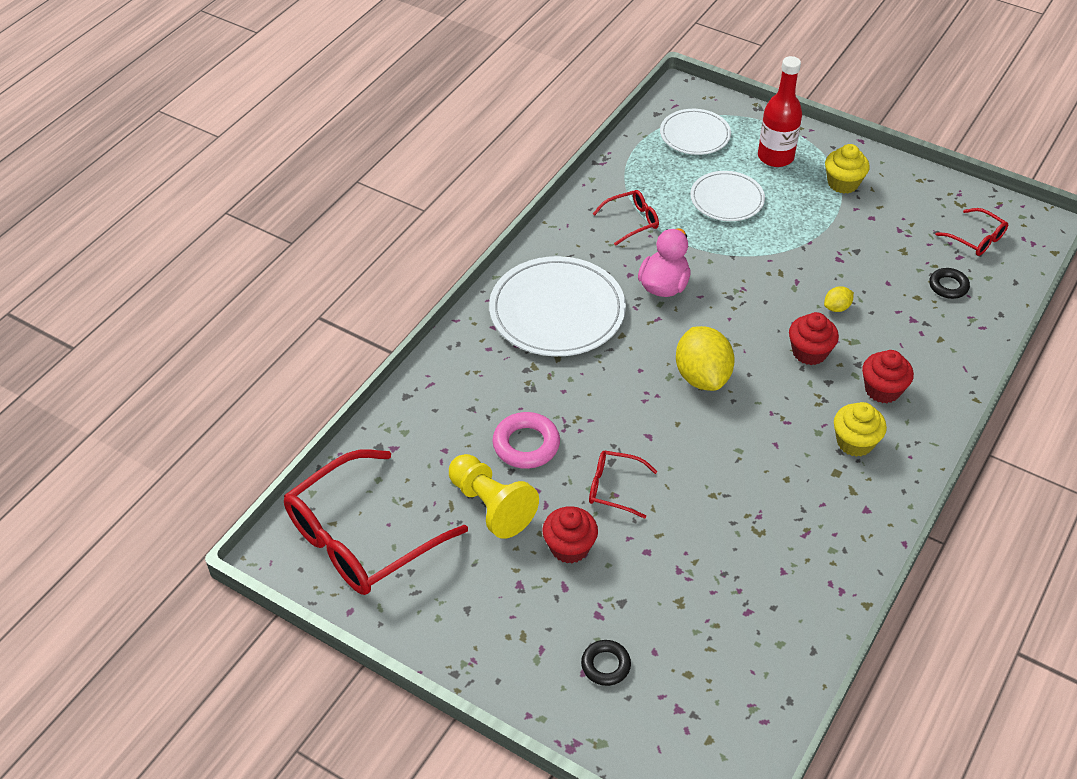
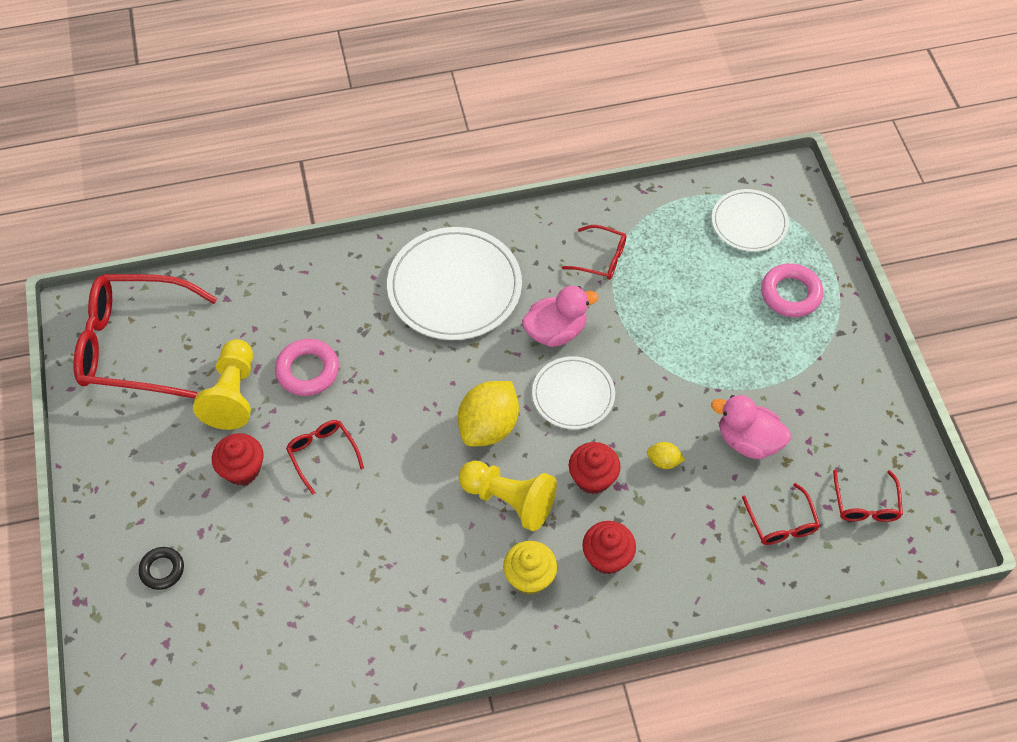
camera: 45 degrees right, 10 degrees up
white plate [690,171,765,221] -> white plate moved to [532,356,615,429]
red bottle [758,56,802,167] -> pink ring [761,263,823,317]
yellow cupcake [825,144,869,193] -> none
black ring [929,268,970,299] -> red glasses [742,483,820,545]
none -> yellow pawn [459,461,557,531]
none -> pink duck [711,395,791,460]

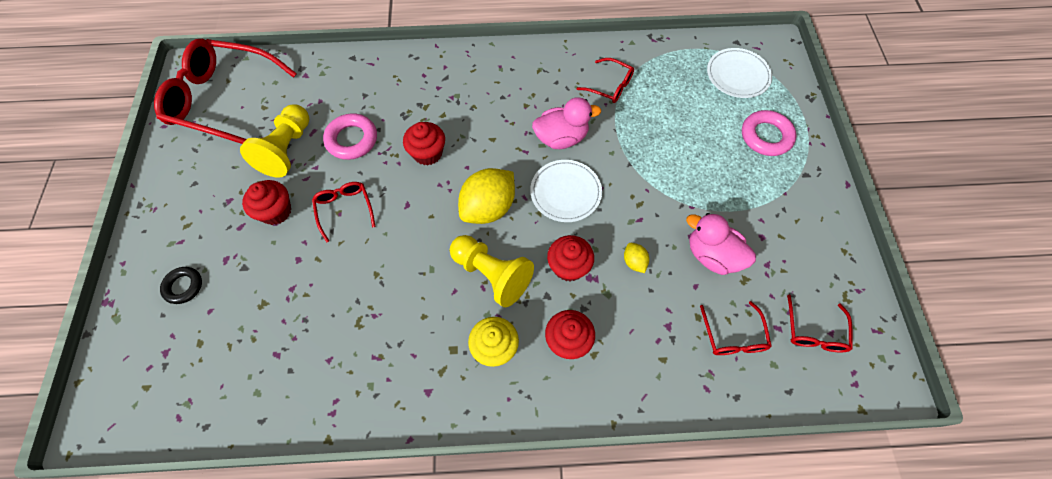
camera: 10 degrees right, 5 degrees up
white plate [387,227,522,340] -> none
yellow lemon [647,442,685,469] -> yellow lemon turned 45 degrees clockwise [624,243,649,273]
none -> red cupcake [403,122,445,166]

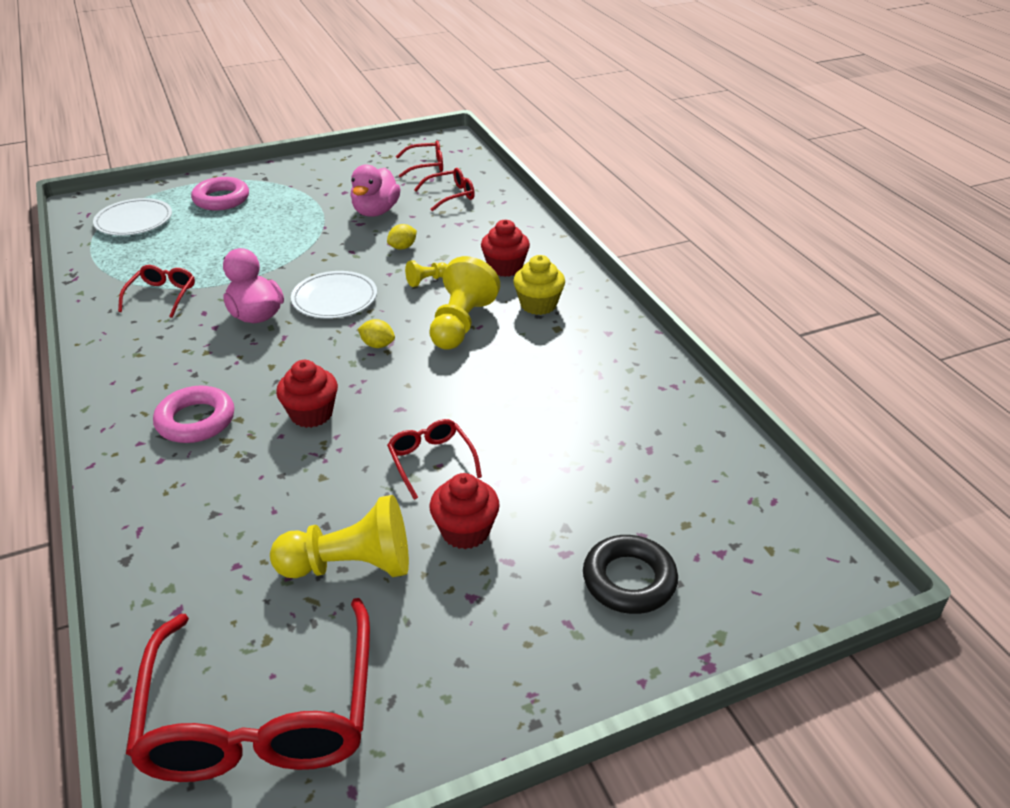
camera: 110 degrees left, 25 degrees down
black ring [160,267,202,304] -> black ring [583,535,678,614], size x1.54
red glasses [312,182,375,242] -> red glasses turned 105 degrees clockwise [387,419,482,500]
pink ring [323,113,377,160] -> pink ring moved to [153,386,234,443]
yellow lemon [458,168,515,224] -> yellow lemon [358,319,395,348], size x0.46
red cupcake [547,235,594,281] -> yellow pawn [405,260,447,287]

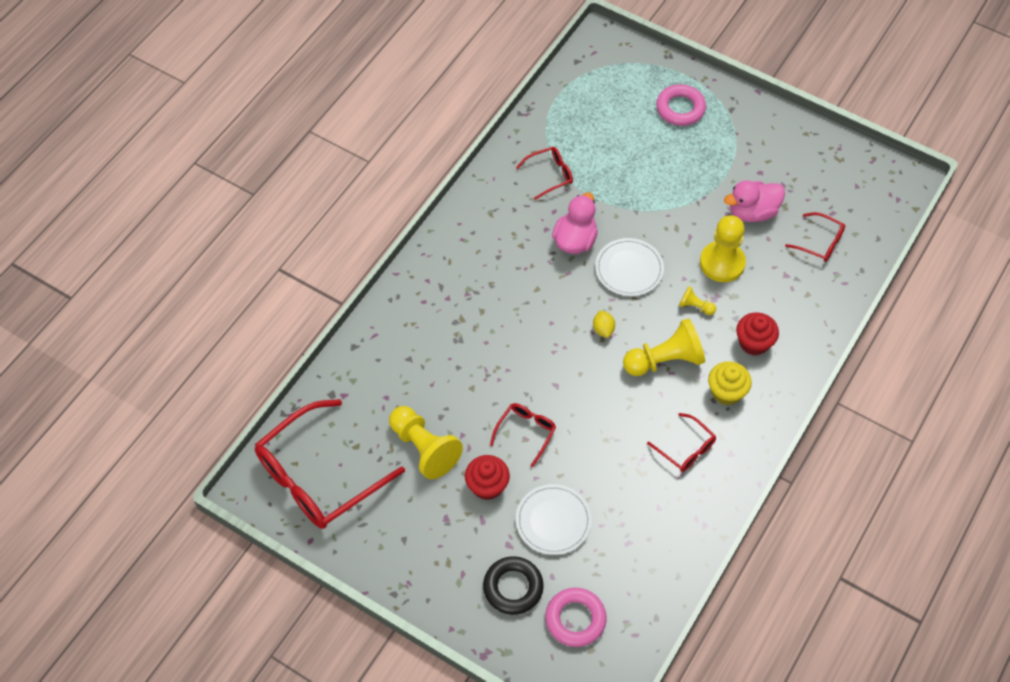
camera: 55 degrees right, 20 degrees up
white plate [93,198,172,236] -> white plate moved to [516,484,592,555]
pink ring [153,386,234,443] -> pink ring moved to [545,588,607,647]
red cupcake [276,360,338,428] -> none
yellow lemon [387,224,417,249] -> yellow pawn [700,215,746,282]
red glasses [396,141,443,178] -> red glasses moved to [647,413,716,472]

